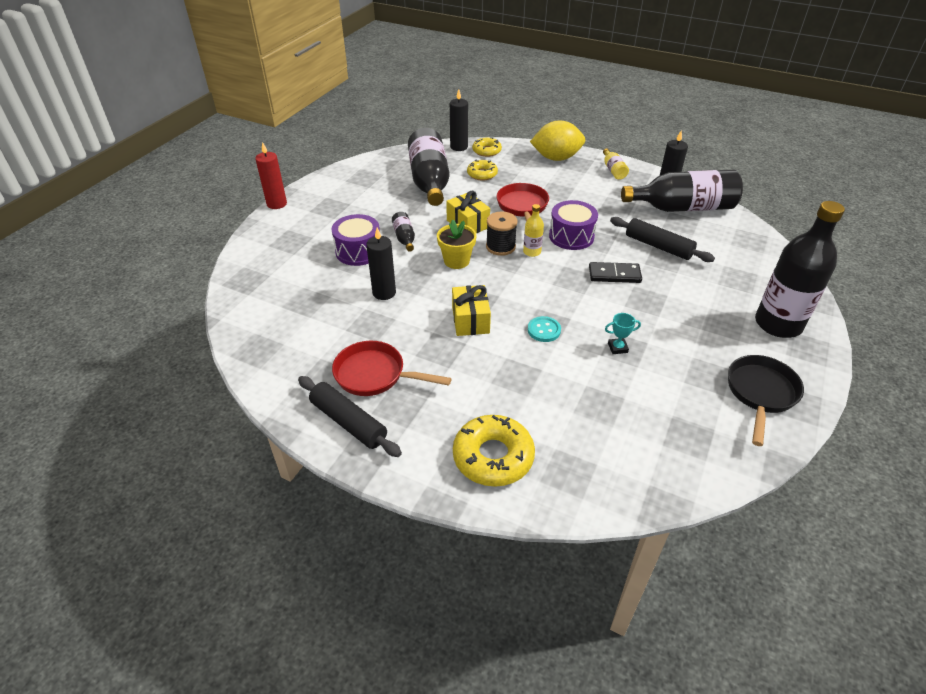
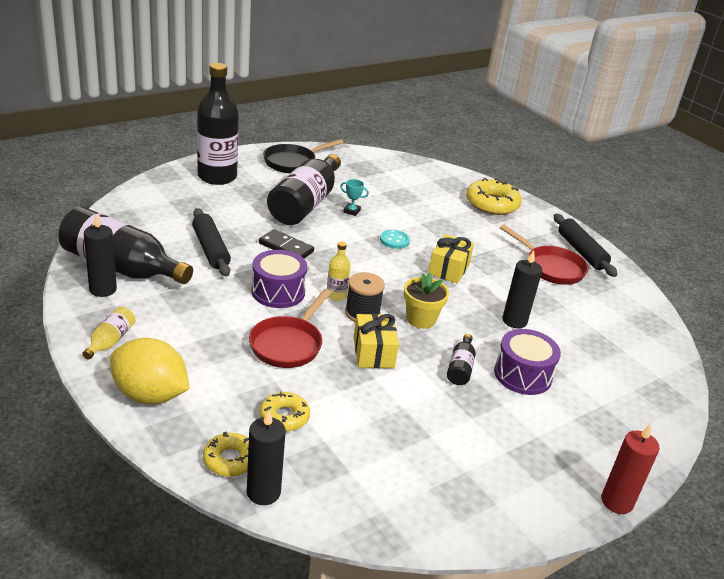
camera: 155 degrees left, 10 degrees down
black bottle [408,128,450,206] -> black bottle moved to [267,154,341,225]

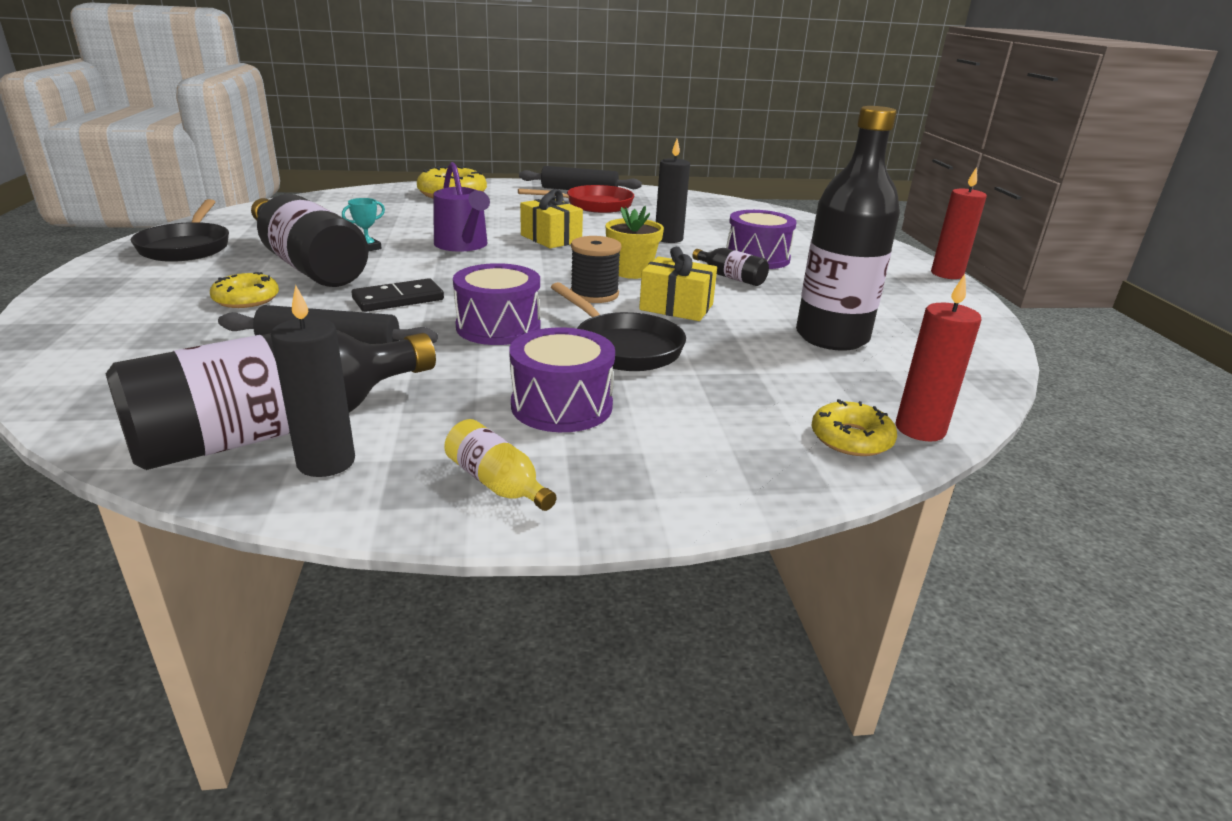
camera: 60 degrees left, 5 degrees down
yellow lemon [110,338,190,404] -> none
black bottle [197,63,239,185] -> black bottle moved to [796,106,900,351]
black candle [247,409,286,505] -> red candle [896,274,981,442]
red pan [249,289,331,368] -> black pan [551,282,686,371]
yellow donut [260,391,310,431] -> yellow donut moved to [210,272,279,308]
yellow bottle [327,242,350,301] -> none
turquoise button [380,230,410,249] -> purple watering can [433,162,490,251]
none -> purple drum [509,328,615,432]

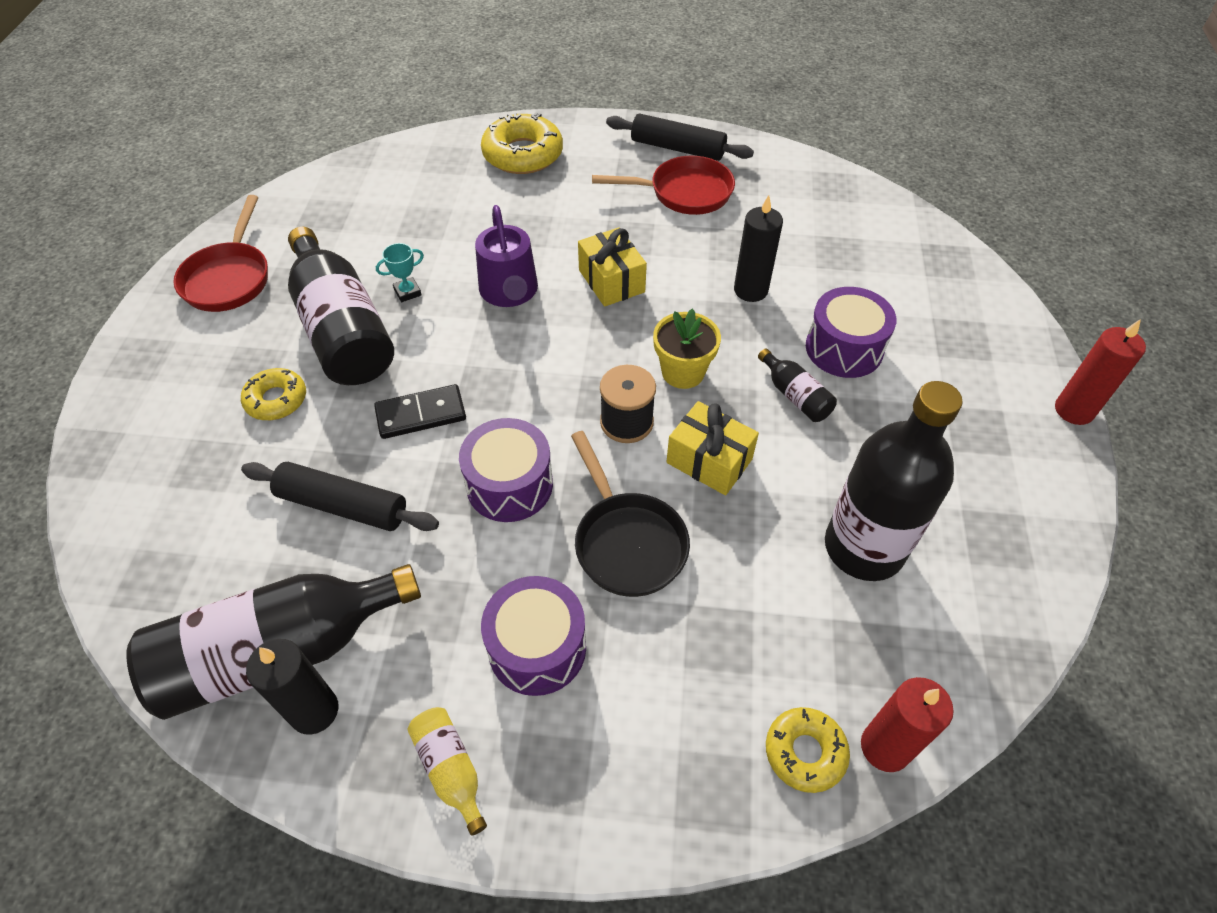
camera: 15 degrees right, 25 degrees up
black pan [131,199,229,262] -> red pan [173,195,268,312]

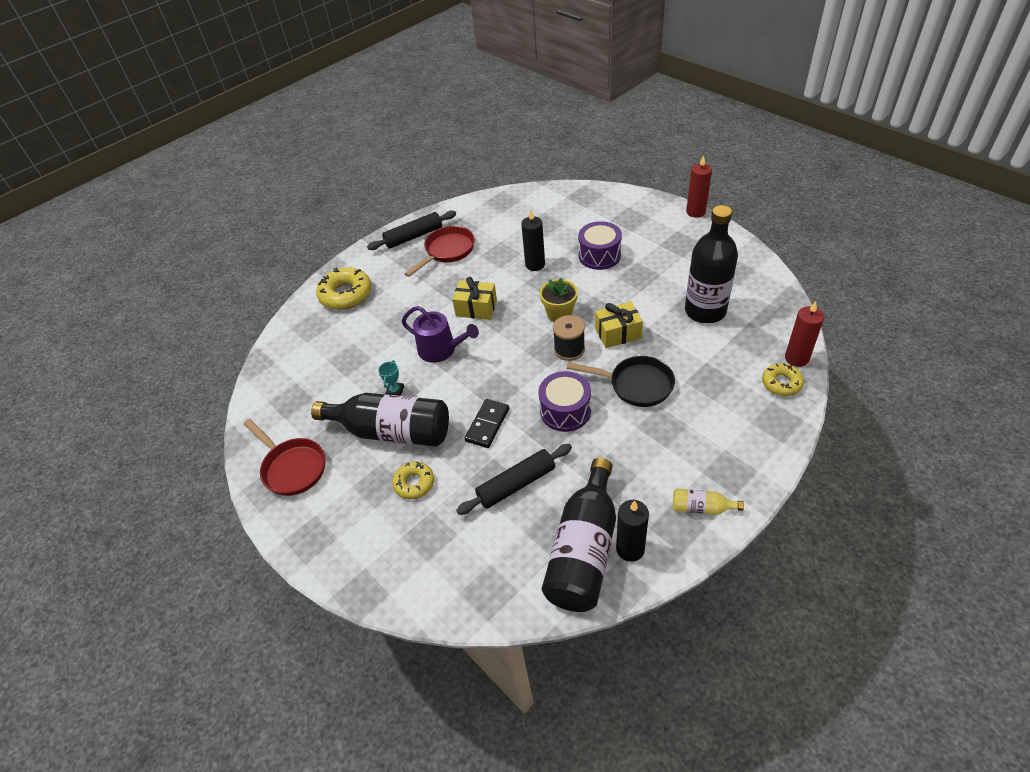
camera: 45 degrees left, 5 degrees down
purple drum [481,576,586,696] -> none
black bottle [758,349,837,422] -> none

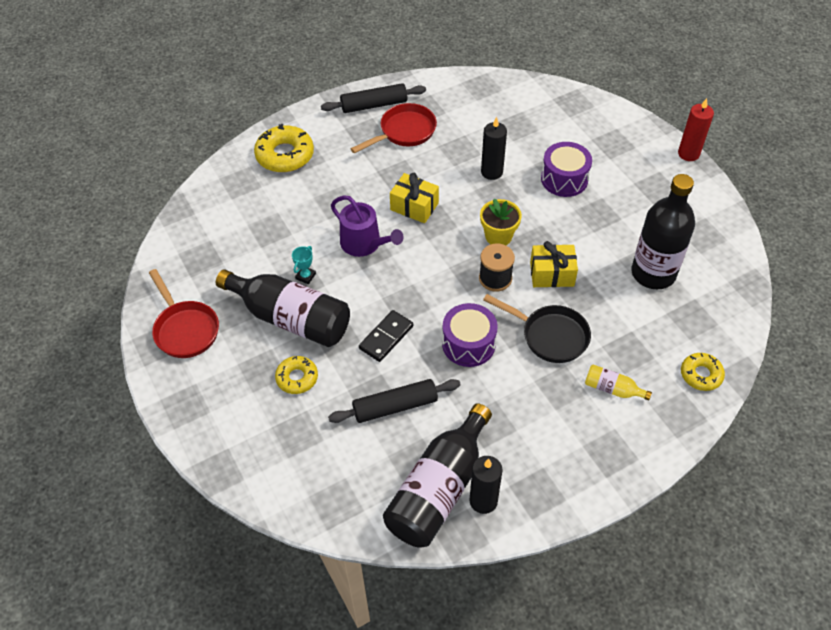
camera: 10 degrees right, 5 degrees up
yellow bottle [673,488,744,515] -> yellow bottle moved to [585,365,652,401]
red candle [785,301,824,367] -> none

